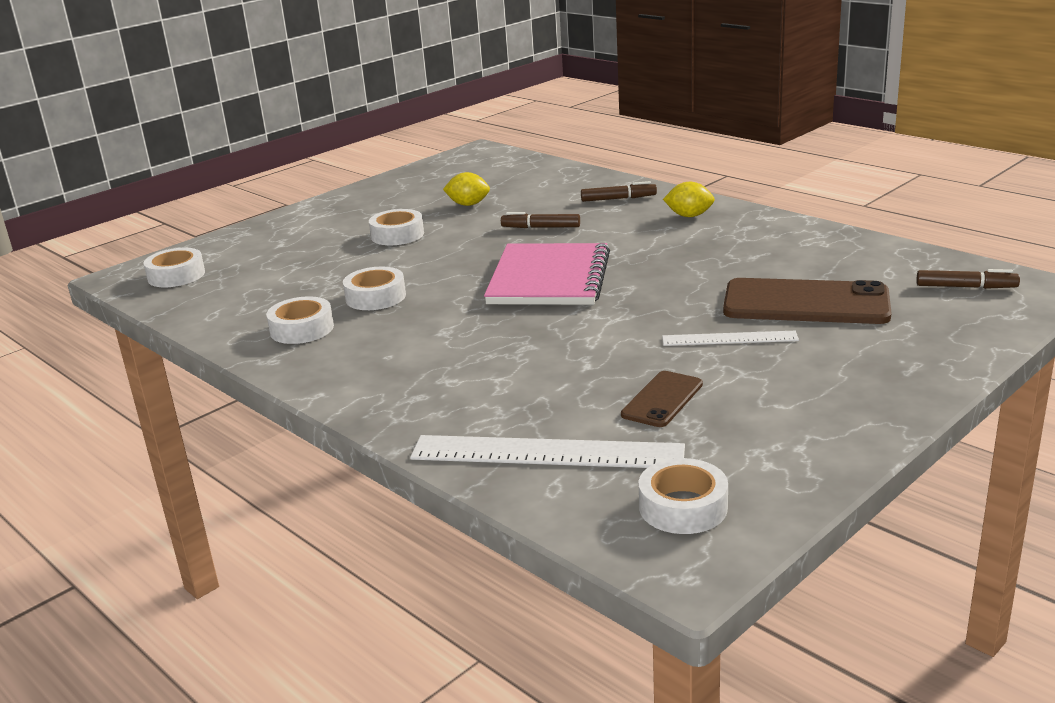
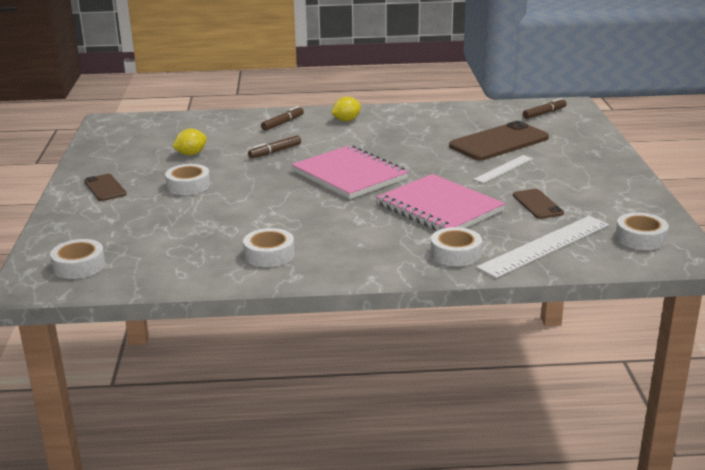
camera: 50 degrees left, 0 degrees up
white tape [343,267,406,310] -> white tape moved to [431,227,482,266]
none -> brown phone [84,174,127,201]
none -> pink notebook [376,174,505,231]

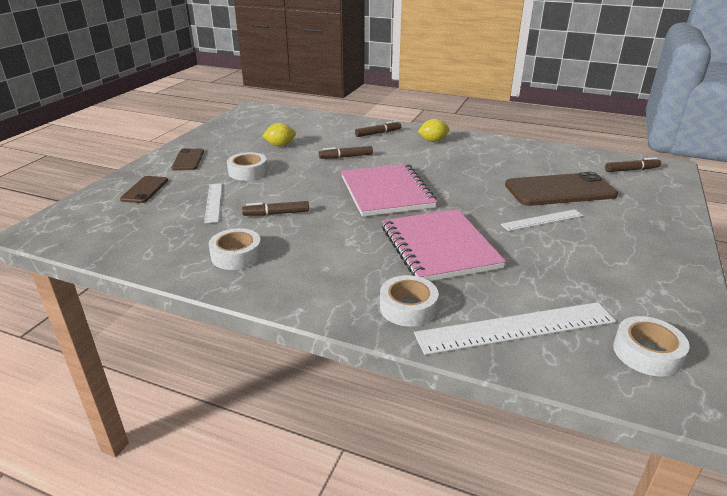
camera: 25 degrees right, 5 degrees up
white tape [50,239,105,279] -> none
brown phone [513,189,564,219] -> brown phone moved to [120,176,168,203]
none -> white ruler [204,183,222,223]
none -> brown marker [242,201,309,216]

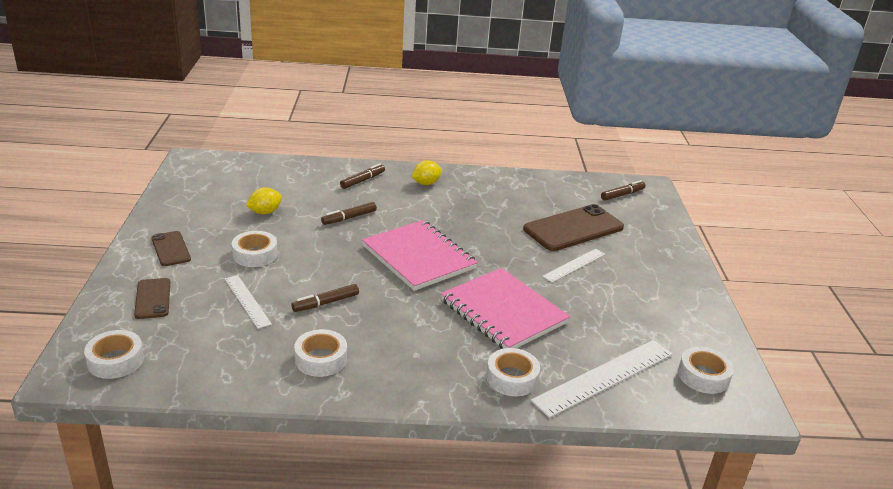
camera: 25 degrees left, 0 degrees up
none -> white tape [84,330,144,379]

